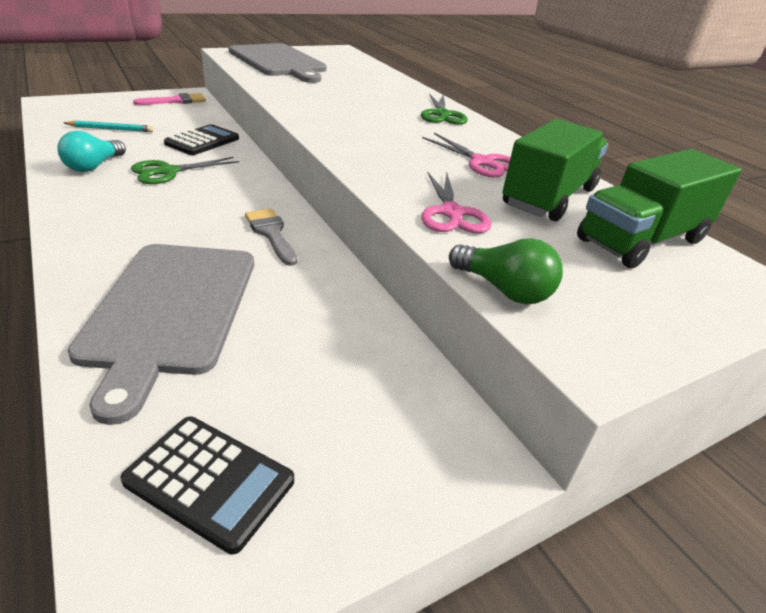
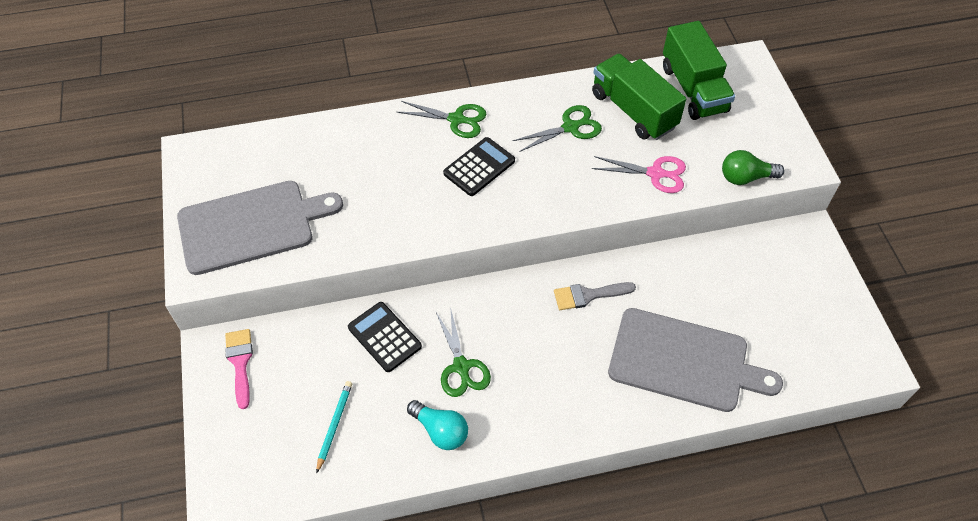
camera: 70 degrees left, 20 degrees up
black calculator [120,416,294,554] -> black calculator moved to [443,137,515,196]
pink scissors [422,133,511,177] -> green scissors [513,105,602,152]
green light bulb [449,238,563,304] -> green light bulb turned 150 degrees counterclockwise [722,150,784,185]

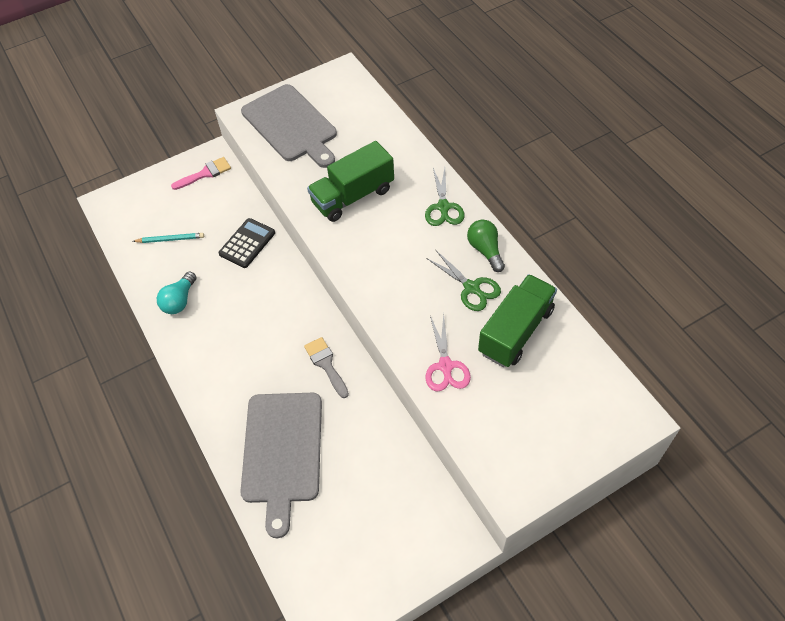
camera: 75 degrees right, 0 degrees up
green scissors [436,307,491,397] -> none
black calculator [443,137,515,196] -> none
green truck [663,21,735,120] -> green truck moved to [307,141,394,222]
green light bulb [722,150,784,185] -> green light bulb moved to [467,219,505,272]

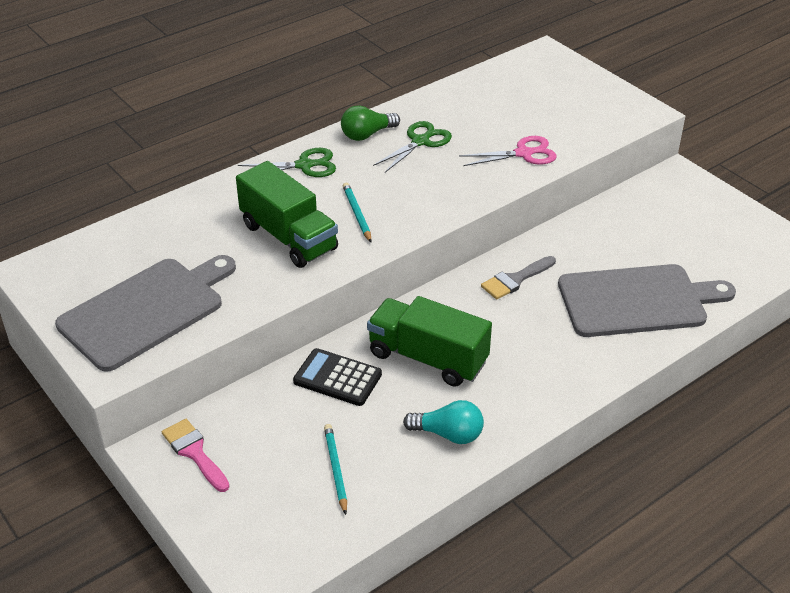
camera: 100 degrees left, 15 degrees down
green truck [478,274,557,367] -> green truck moved to [367,296,492,387]
none -> turquoise pencil [343,183,372,242]

